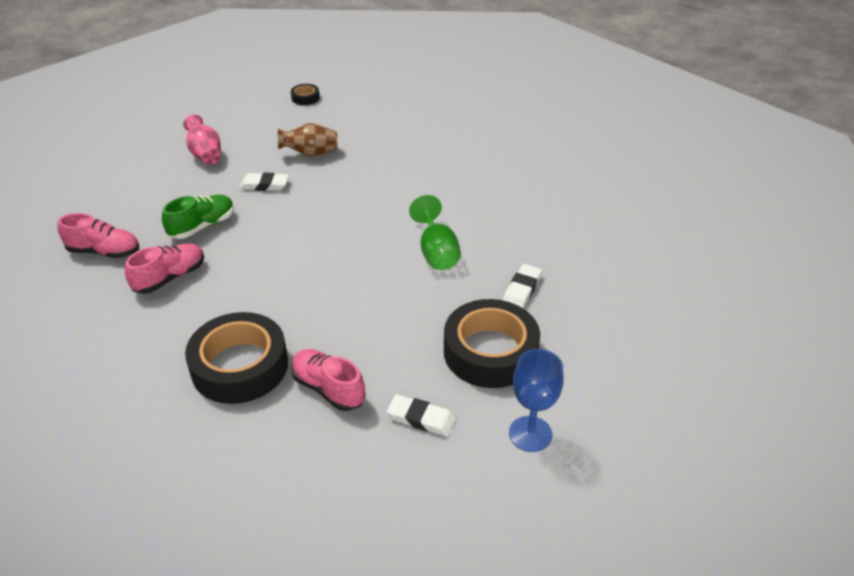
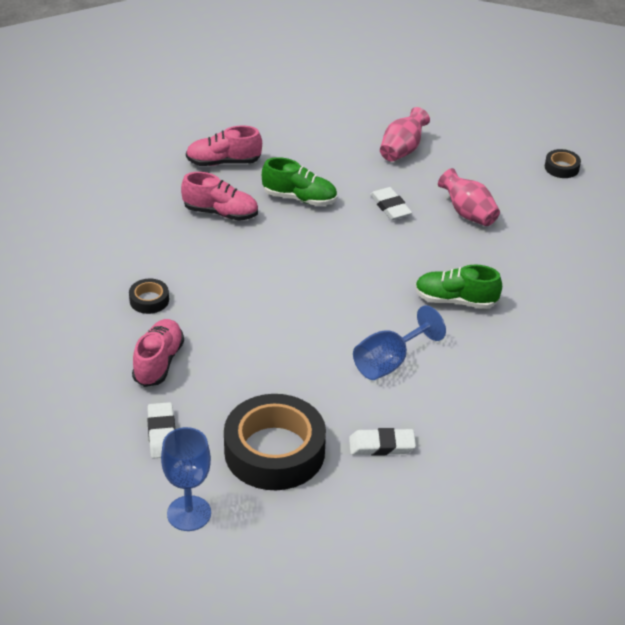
camera: 60 degrees right, 0 degrees up
pink shoe [57,213,139,258] -> pink shoe turned 105 degrees clockwise [186,126,262,166]
black tape [185,312,288,404] -> black tape [129,279,169,314], size x0.44
brown vase [278,123,338,156] -> pink vase [438,168,500,226]
green goblet [409,195,461,270] -> blue goblet [353,305,446,380]
none -> green shoe [415,265,502,309]

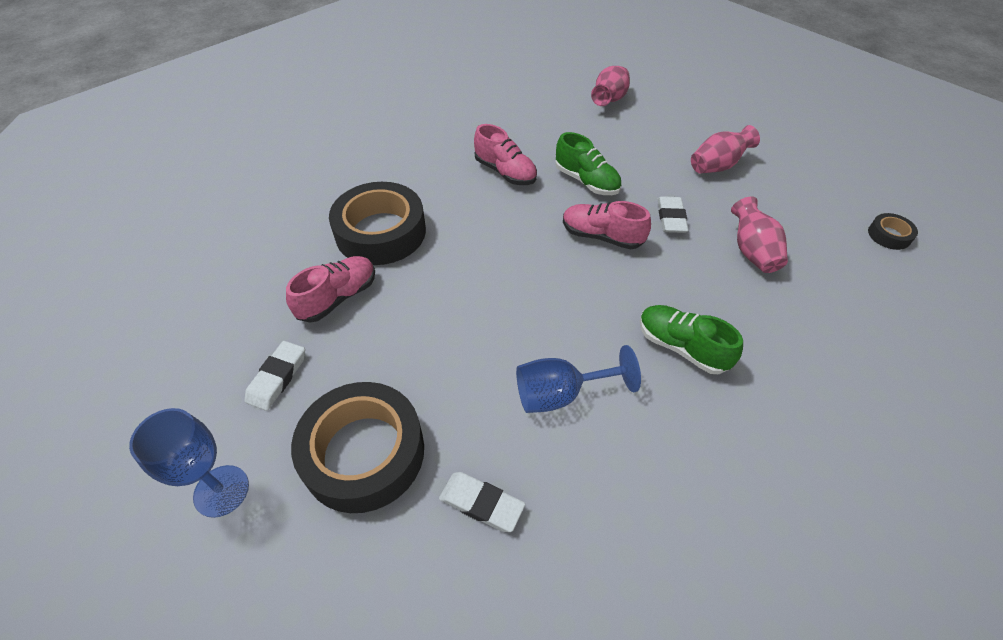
camera: 30 degrees right, 10 degrees up
black tape [129,279,169,314] -> black tape [329,182,426,265], size x2.28
pink shoe [186,126,262,166] -> pink shoe moved to [563,201,651,249]
none -> pink vase [591,66,630,106]

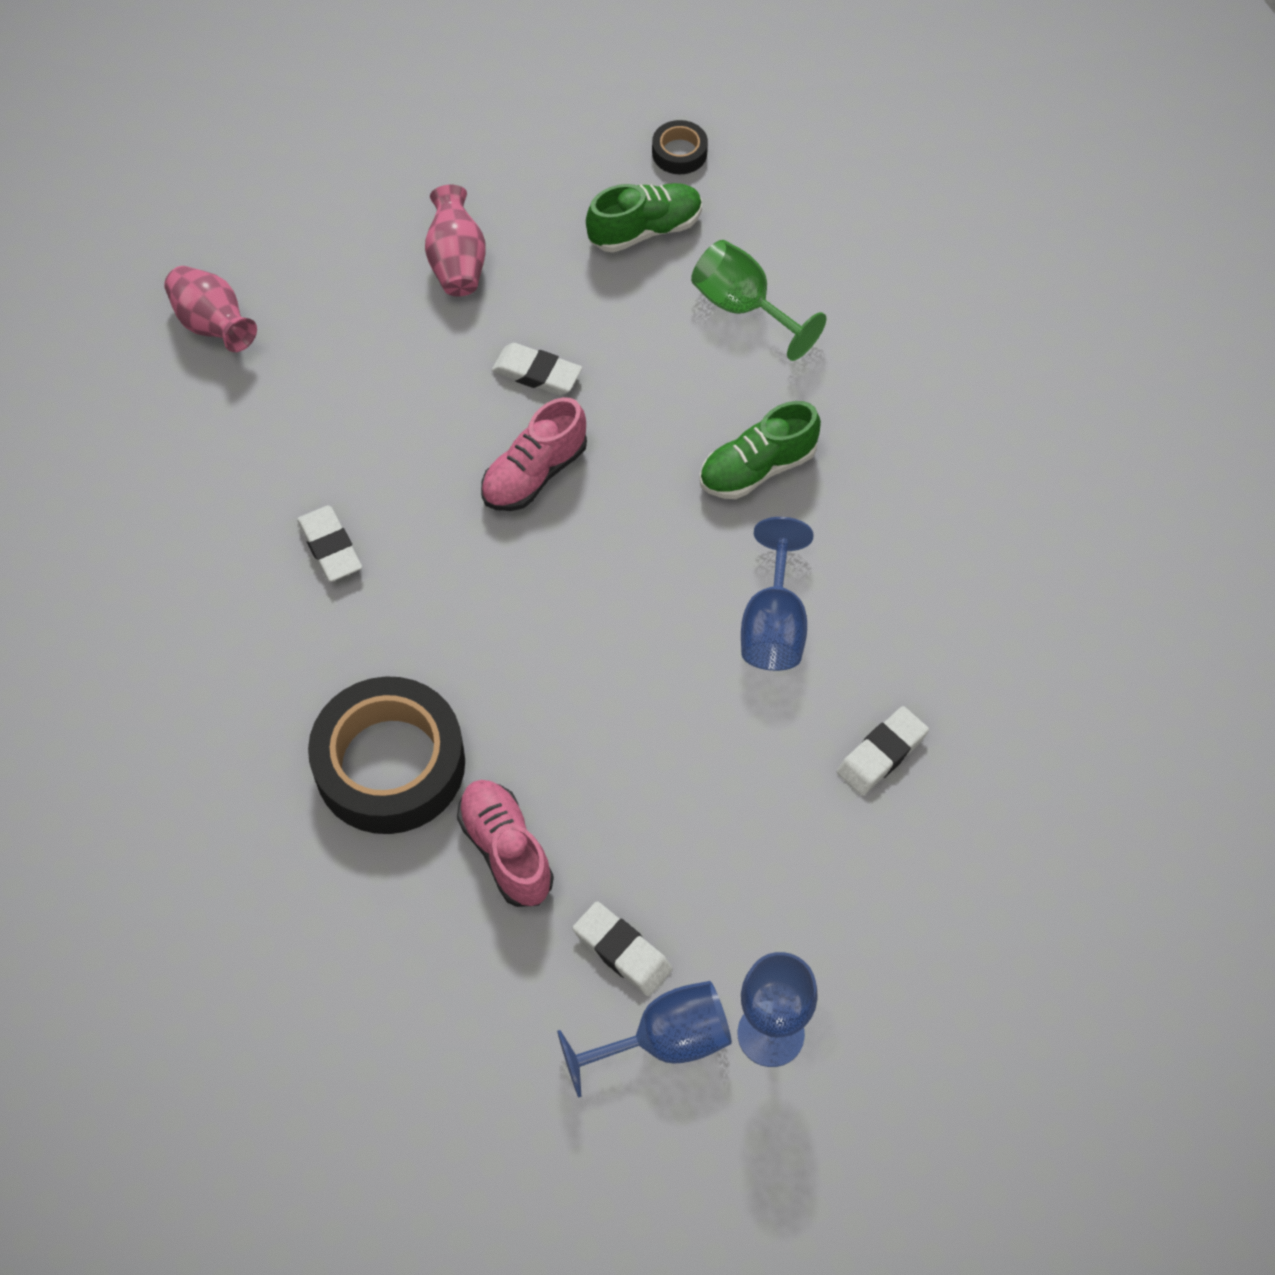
camera: 70 degrees left, 10 degrees up
black tape [291,382,424,513] -> none
pink shoe [474,124,537,185] -> white eraser [297,505,362,582]
green shoe [555,132,621,195] -> green shoe moved to [586,183,702,253]
pink vase [731,196,788,273] -> none
none -> blue goblet [557,981,732,1098]
none -> green goblet [691,240,826,361]

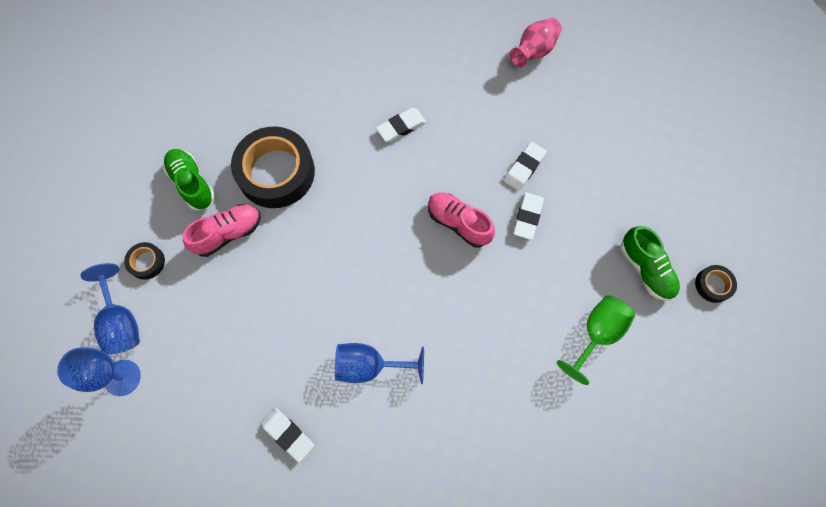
camera: 85 degrees right, 10 degrees up
pink vase [425,185,486,297] -> none
white eraser [573,901,673,996] -> white eraser moved to [504,142,547,191]
green shoe [700,401,821,499] -> green shoe moved to [163,149,215,211]
none -> black tape [124,242,165,280]

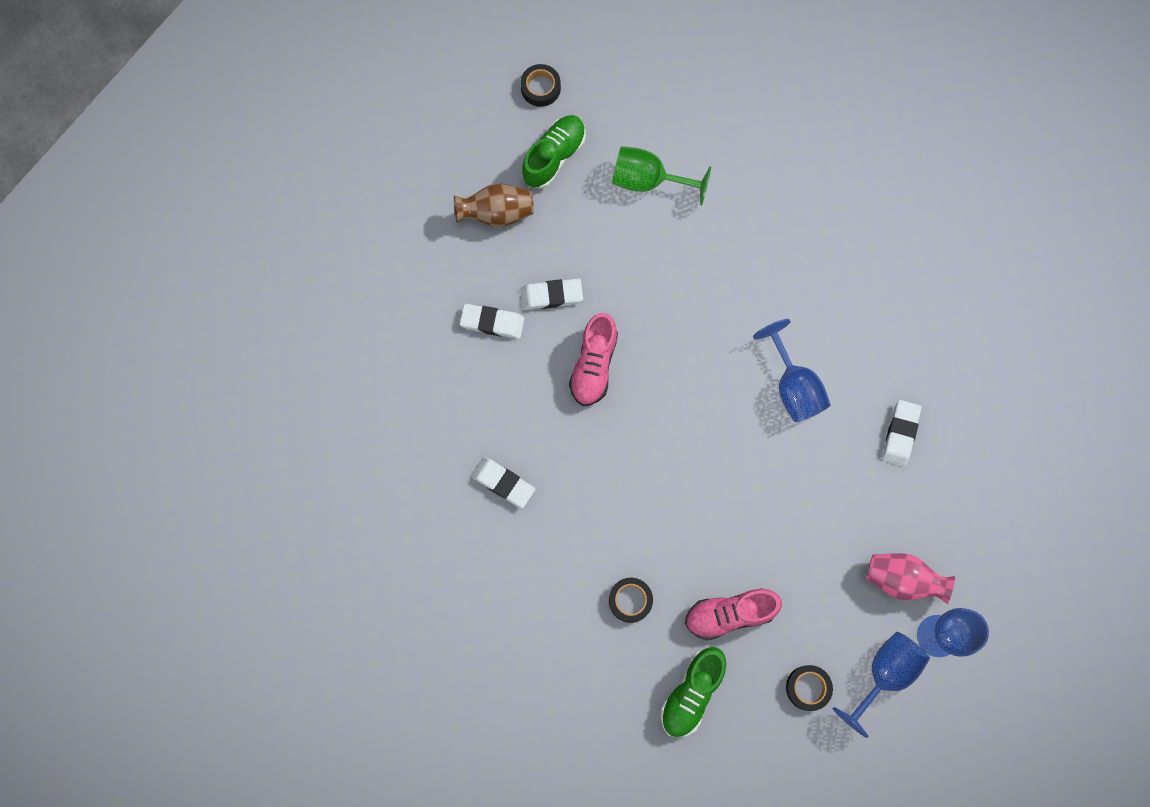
camera: 115 degrees left, 5 degrees up
pink shoe [183,204,260,257] -> pink shoe turned 45 degrees counterclockwise [685,588,782,640]
black tape [231,127,315,208] -> black tape [609,578,653,623], size x0.44
pink vase [510,18,562,67] -> pink vase moved to [866,553,955,604]
none -> brown vase [454,183,534,227]

